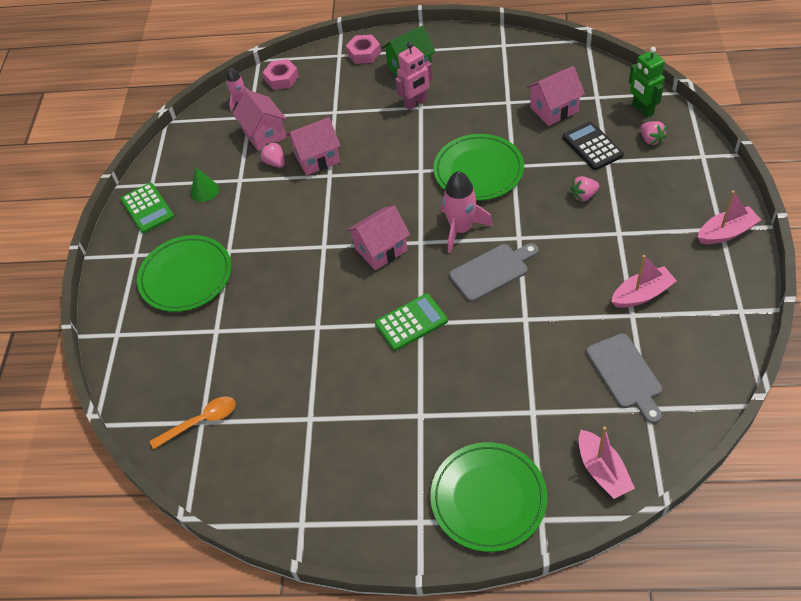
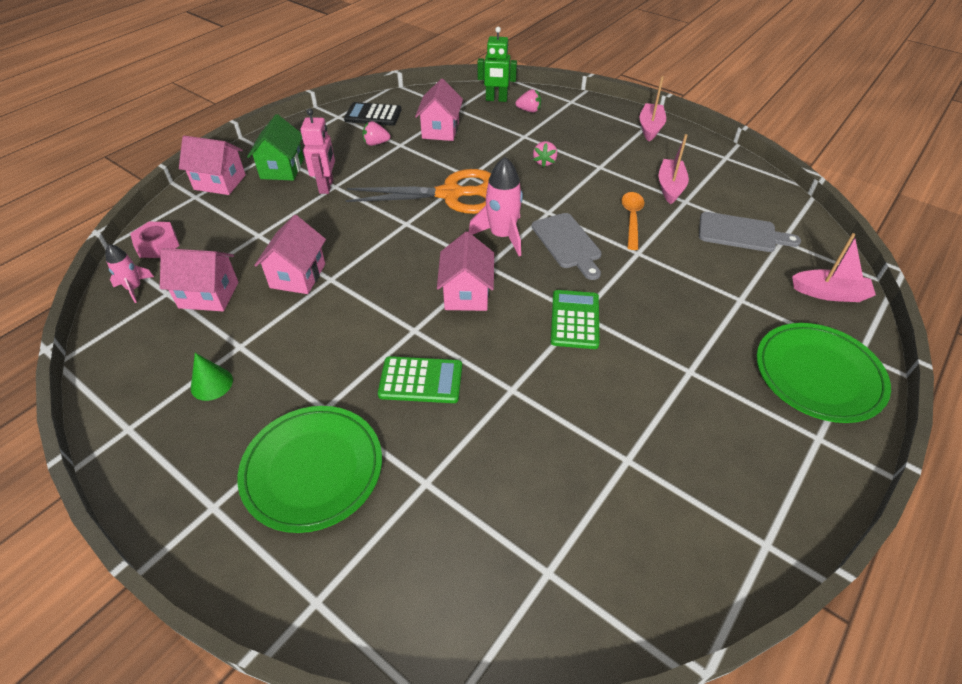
camera: 60 degrees left, 5 degrees down
green calculator [121,183,174,233] -> green calculator moved to [378,356,462,403]
orange spoon [150,396,236,450] -> orange spoon moved to [621,192,645,250]
pink strawberry [260,141,285,168] -> pink strawberry moved to [363,121,390,146]
pink nut [346,35,381,64] -> pink house [179,136,246,195]
green plate [433,134,524,201] -> orange scissors [346,169,491,214]
grey cutting board [450,243,538,302] -> grey cutting board turned 150 degrees clockwise [532,213,602,280]
black calculator [563,121,624,170] -> black calculator moved to [344,102,401,126]

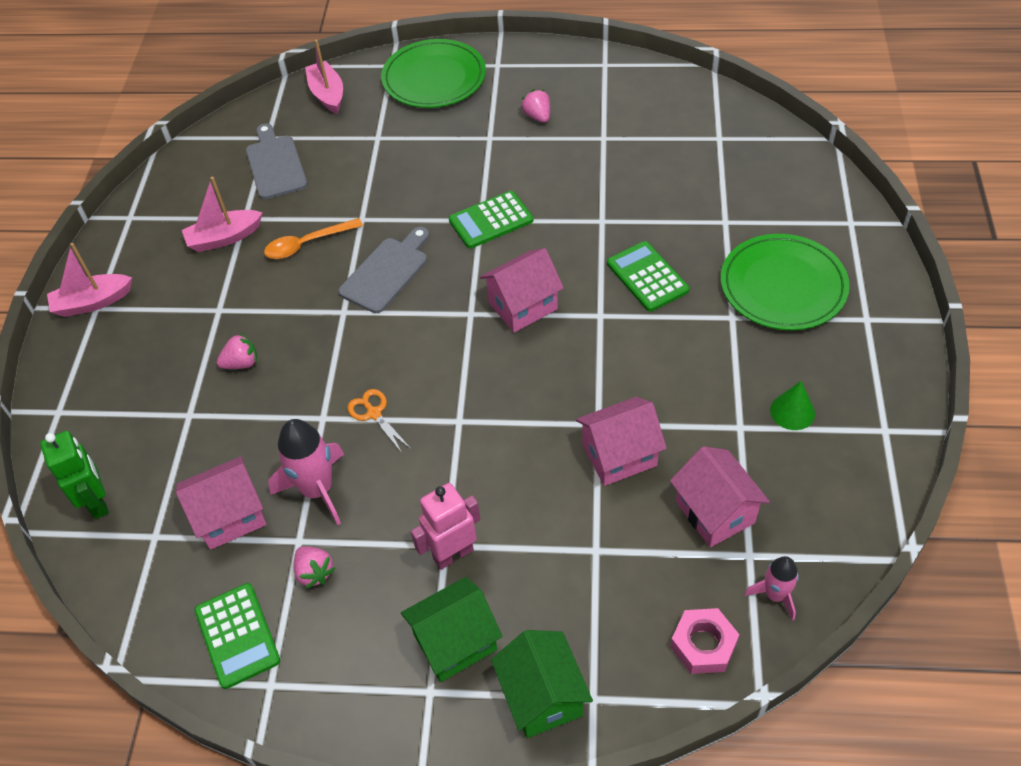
camera: 120 degrees left, 5 degrees up
pink house [179,136,246,195] -> green house [491,630,593,738]
black calculator [344,102,401,126] -> green calculator [194,583,281,689]
orange scissors [346,169,491,214] -> orange scissors [347,389,411,453], size x0.41
pink rocket [469,157,523,256] -> pink rocket moved to [268,419,344,525]
pink strawberry [516,89,541,112] -> pink strawberry moved to [521,89,550,123]

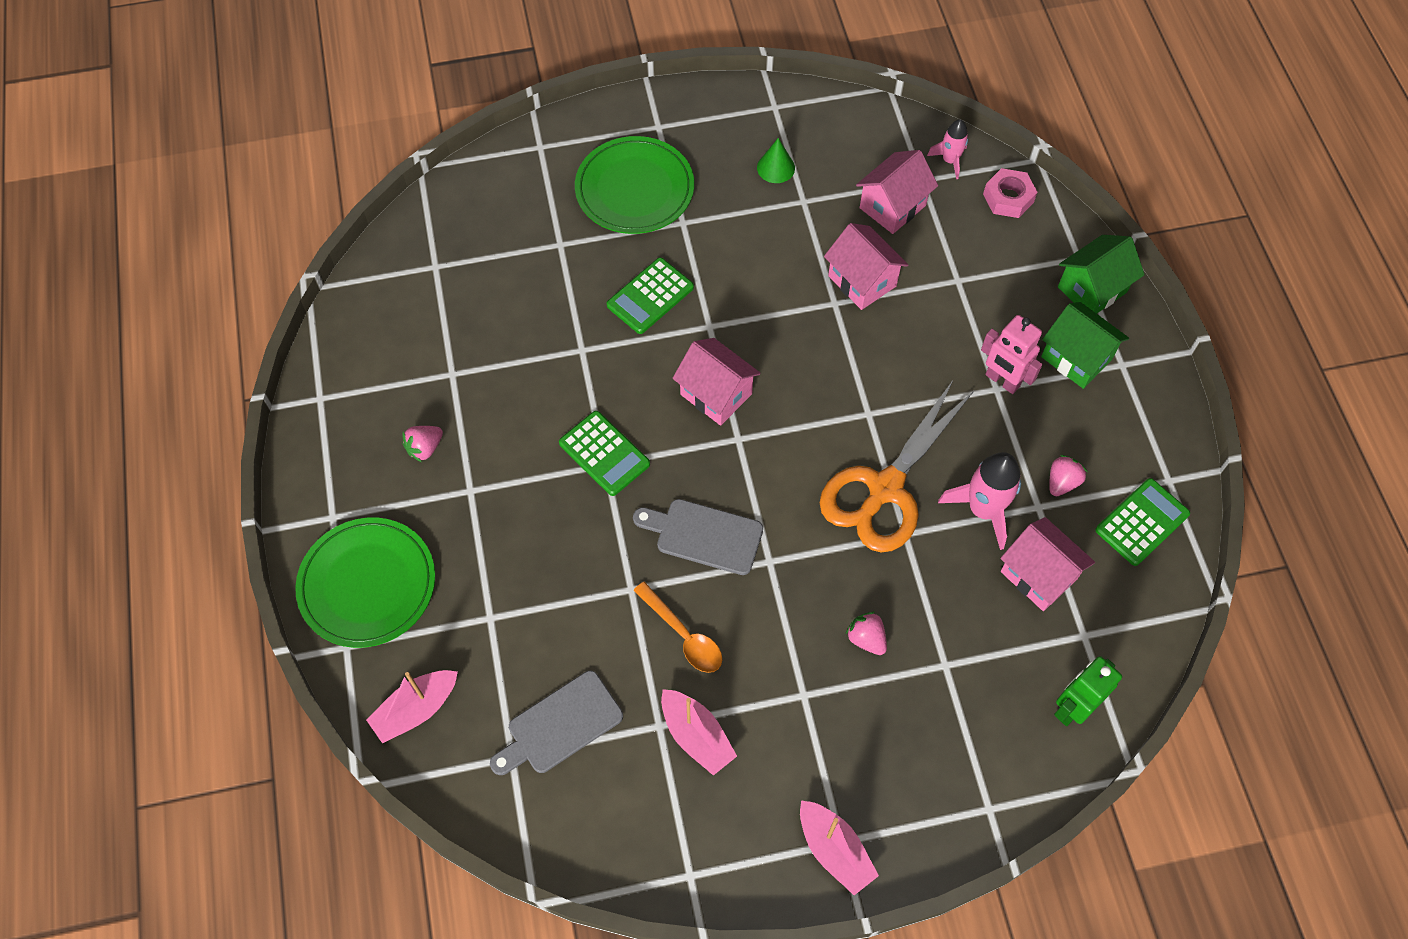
camera: 110 degrees left, 10 degrees up
orange scissors [347,389,411,453] -> orange scissors [820,379,974,552], size x2.46

